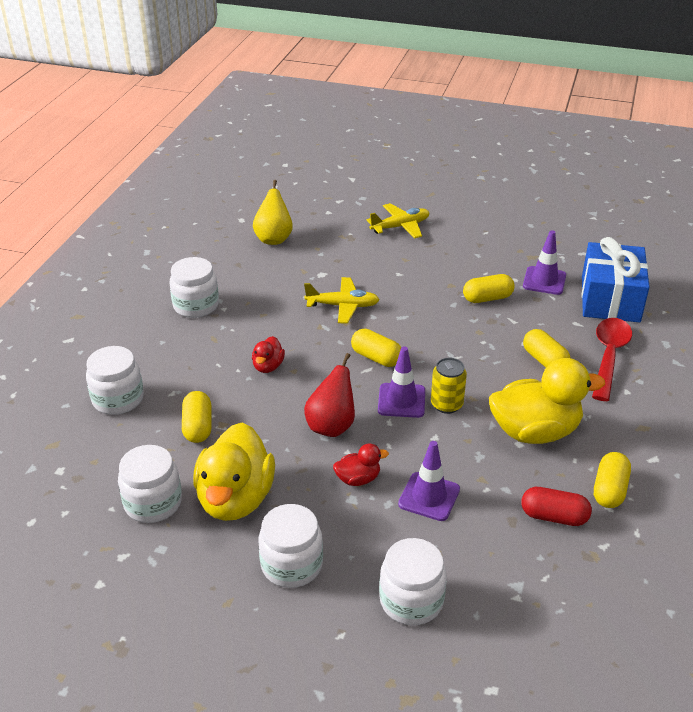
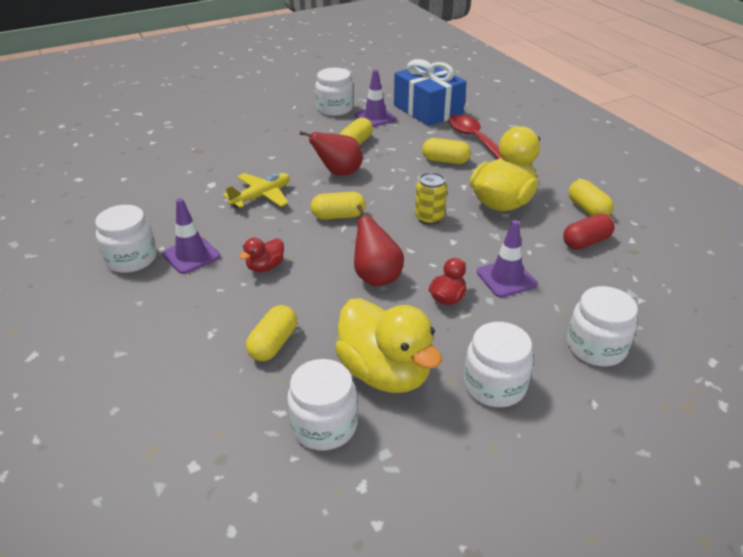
camera: 45 degrees left, 0 degrees up
white jar [86,346,144,415] -> white jar moved to [315,68,354,116]
yellow capsule [182,391,212,443] -> yellow capsule turned 75 degrees clockwise [246,305,297,361]
red duck [252,336,285,373] -> red duck turned 75 degrees clockwise [239,238,284,272]
yellow pear [253,180,293,245] -> none
yellow plane [367,203,430,239] -> none
purple traffic cone [378,347,425,418] -> purple traffic cone moved to [162,198,220,274]
none -> red pear [300,131,363,176]

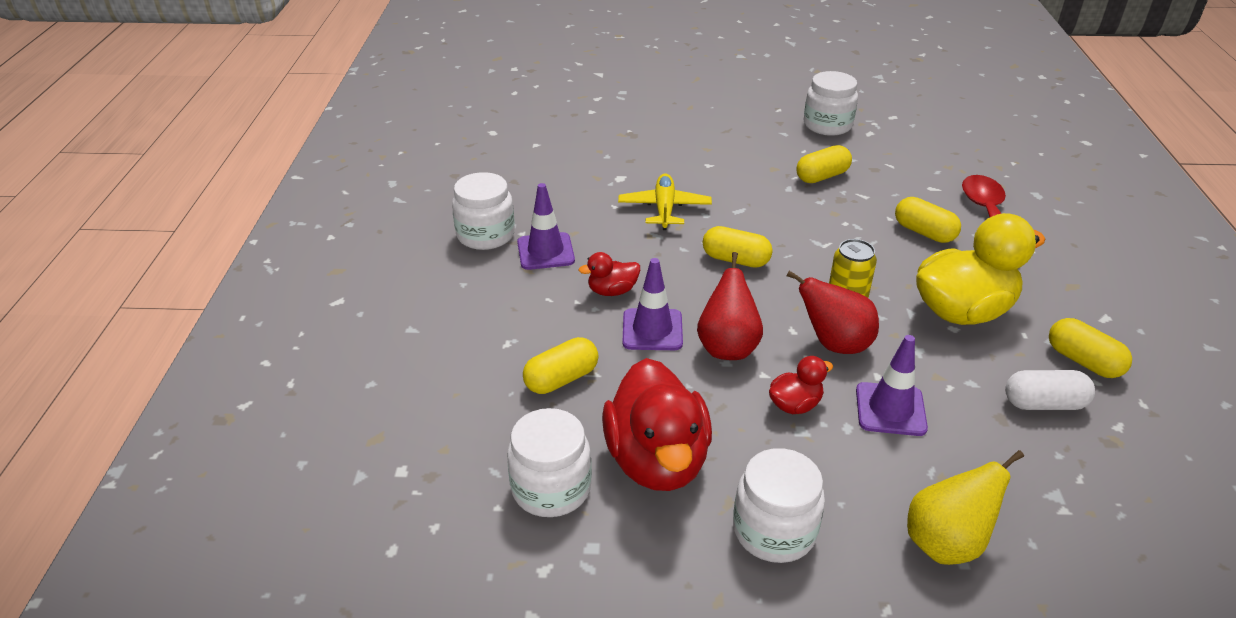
camera: 30 degrees right, 0 degrees up
yellow plane [223,173,290,208] -> yellow plane turned 75 degrees counterclockwise [618,173,712,230]
red pear [300,131,363,176] -> red pear moved to [787,271,879,354]
yellow duck [335,298,442,393] -> red duck [602,358,712,491]
purple traffic cone [354,70,396,127] -> purple traffic cone moved to [623,258,683,350]
blue gift [394,59,467,126] -> none
red capsule [563,213,615,250] -> white capsule [1005,370,1095,410]
white jar [567,286,638,366] -> yellow pear [907,450,1024,565]
yellow capsule [568,179,614,216] -> yellow capsule turned 45 degrees counterclockwise [1049,318,1132,378]

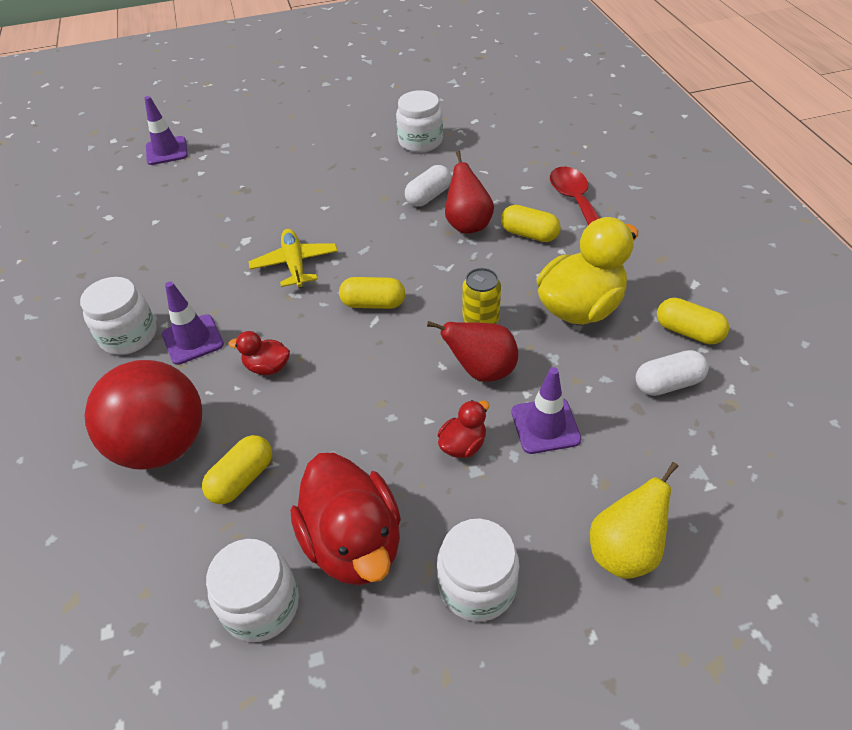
camera: 15 degrees left, 10 degrees up
red duck [578,252,640,296] -> red duck turned 45 degrees clockwise [229,331,290,375]
purple traffic cone [623,258,683,350] -> purple traffic cone moved to [145,96,188,165]
red pear [697,252,763,360] -> red pear moved to [445,151,494,234]
yellow capsule [796,145,852,183] -> white capsule [405,165,452,207]
none -> red ball [84,360,202,470]

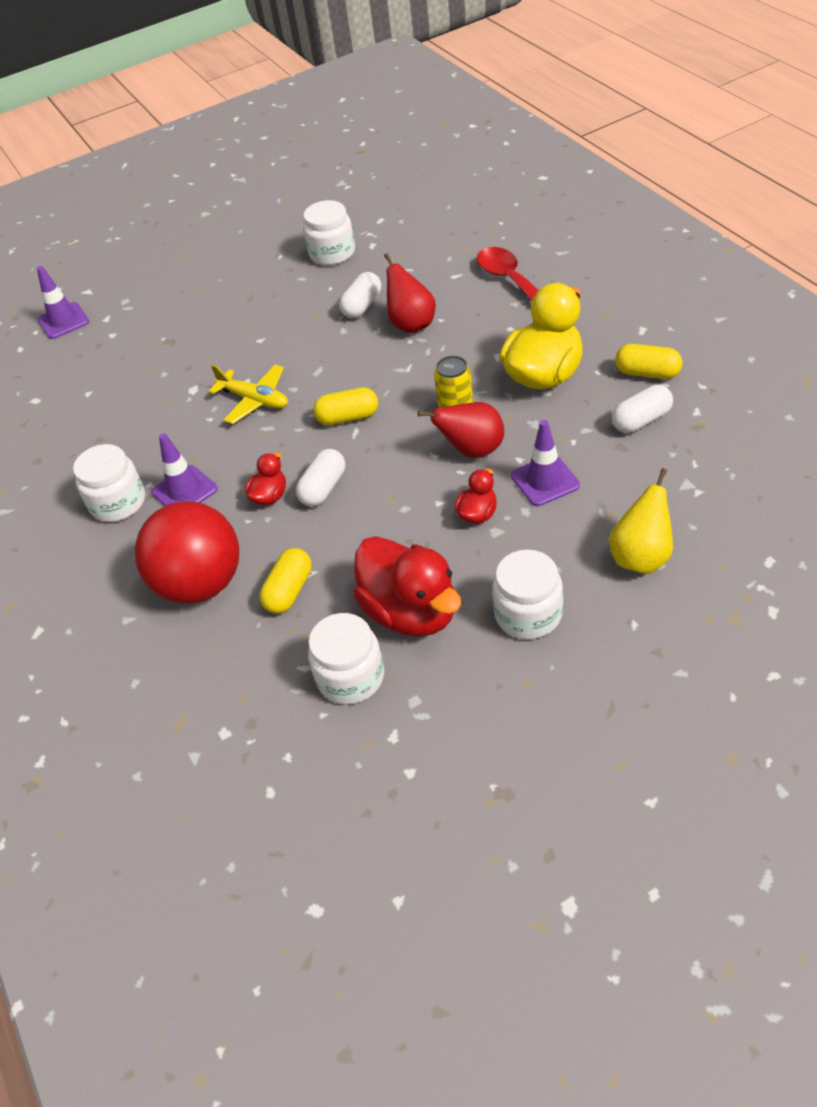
camera: 10 degrees left, 0 degrees up
red duck [229,331,290,375] -> red duck turned 120 degrees clockwise [245,452,286,505]
yellow plane [249,229,338,288] -> yellow plane turned 150 degrees clockwise [209,364,288,424]
yellow capsule [501,205,561,242] -> none
none -> white capsule [296,449,345,507]

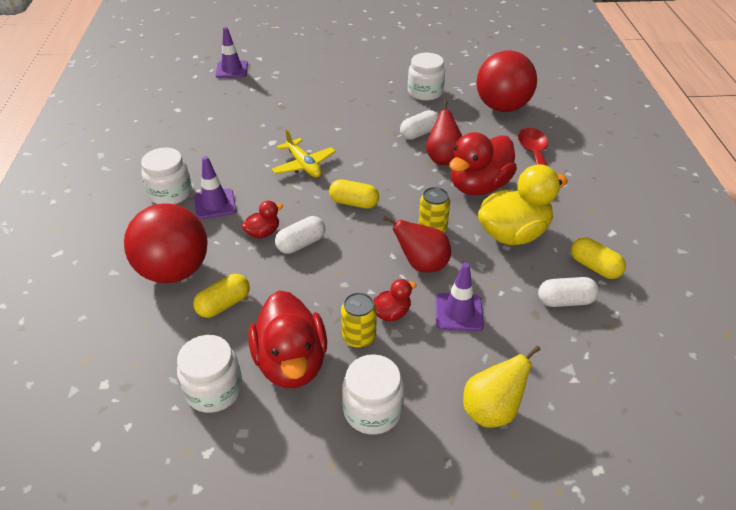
camera: 20 degrees right, 5 degrees down
none -> yellow can [341,292,377,348]
none -> red duck [449,132,517,196]
none -> red ball [476,50,537,112]

